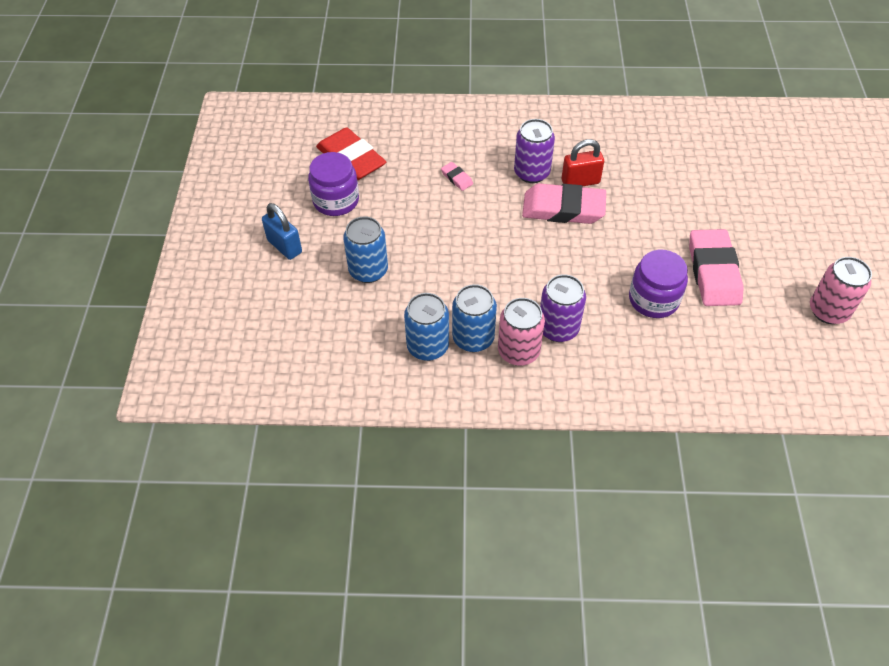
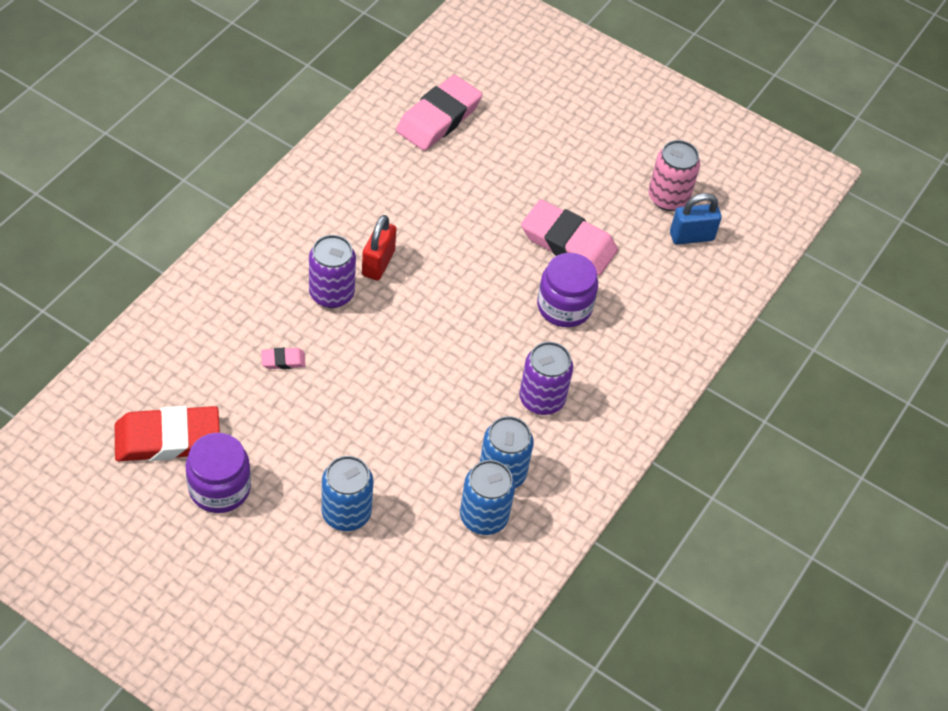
camera: 65 degrees left, 0 degrees up
blue padlock [262,203,302,260] -> blue padlock moved to [670,193,722,245]
pink can [498,298,545,366] -> none
pink eraser [522,183,606,224] -> pink eraser moved to [396,75,482,151]

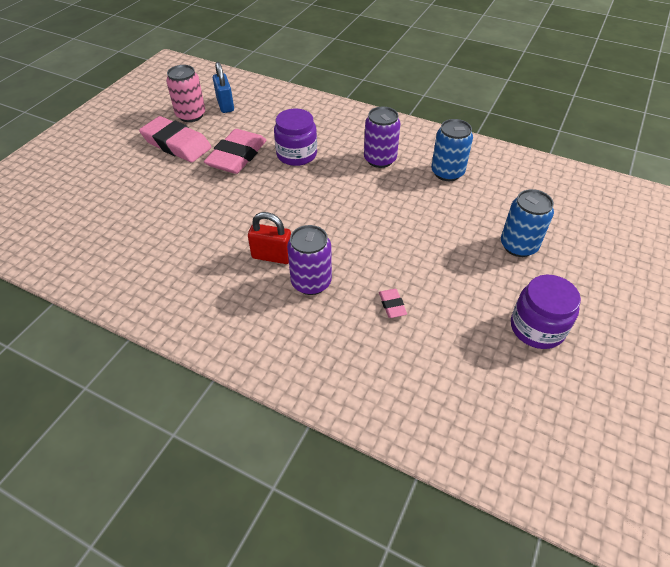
camera: 90 degrees left, 5 degrees down
red eraser [115,406,220,462] -> none
pink eraser [396,75,482,151] -> pink eraser moved to [139,116,211,162]
blue can [460,460,515,535] -> none

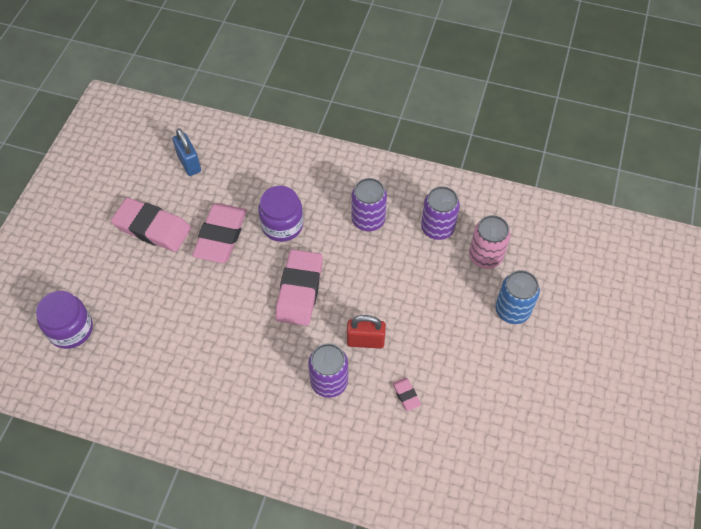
camera: 10 degrees left, 10 degrees up
pink can [166,65,205,122] -> pink can moved to [469,215,511,269]
red padlock [248,212,291,264] -> red padlock moved to [347,315,386,349]
blue can [431,119,473,181] -> purple can [421,186,460,240]
purple jar [511,275,581,349] -> purple jar moved to [36,291,93,349]
none -> pink eraser [275,249,323,326]

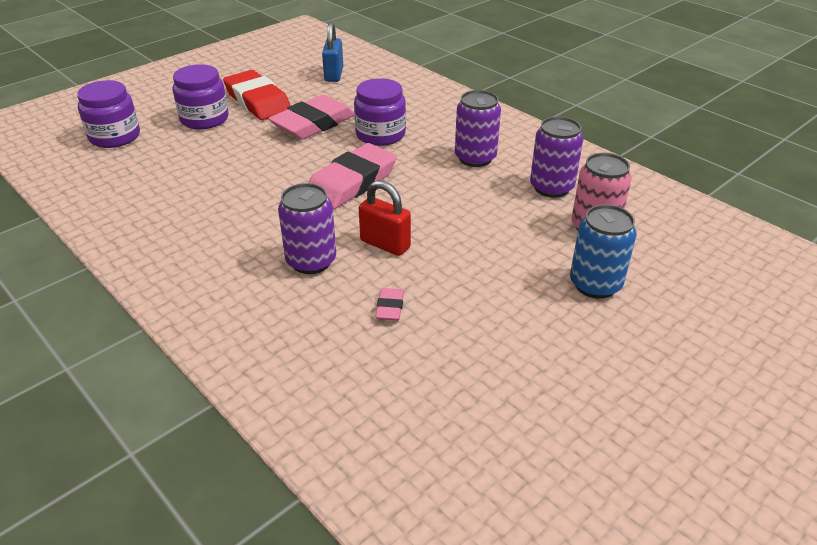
camera: 30 degrees right, 20 degrees down
pink eraser [111,198,191,252] -> red eraser [223,70,291,120]
none -> purple jar [173,64,228,129]

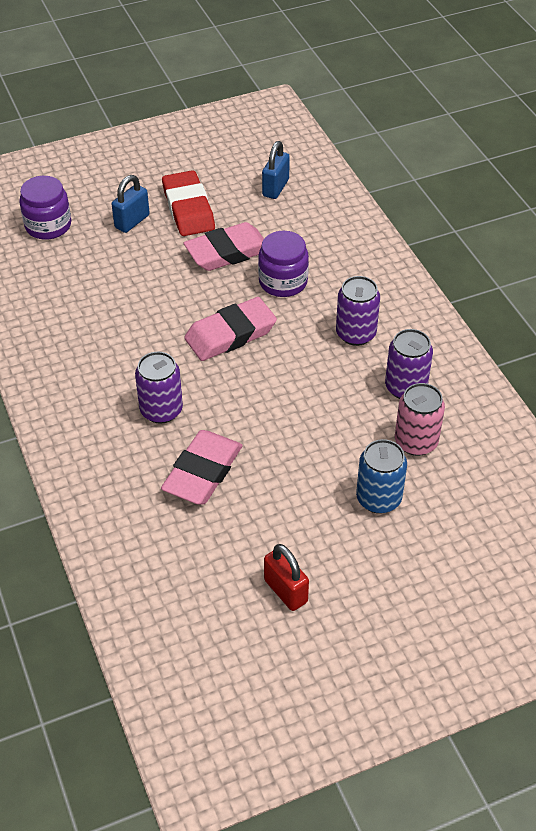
camera: 20 degrees right, 10 degrees up
purple jar [173,64,228,129] -> blue padlock [112,175,150,233]
red padlock [359,180,411,256] -> red padlock moved to [264,544,309,611]
pink eraser [375,288,404,320] -> pink eraser [161,430,243,504], size x2.32

